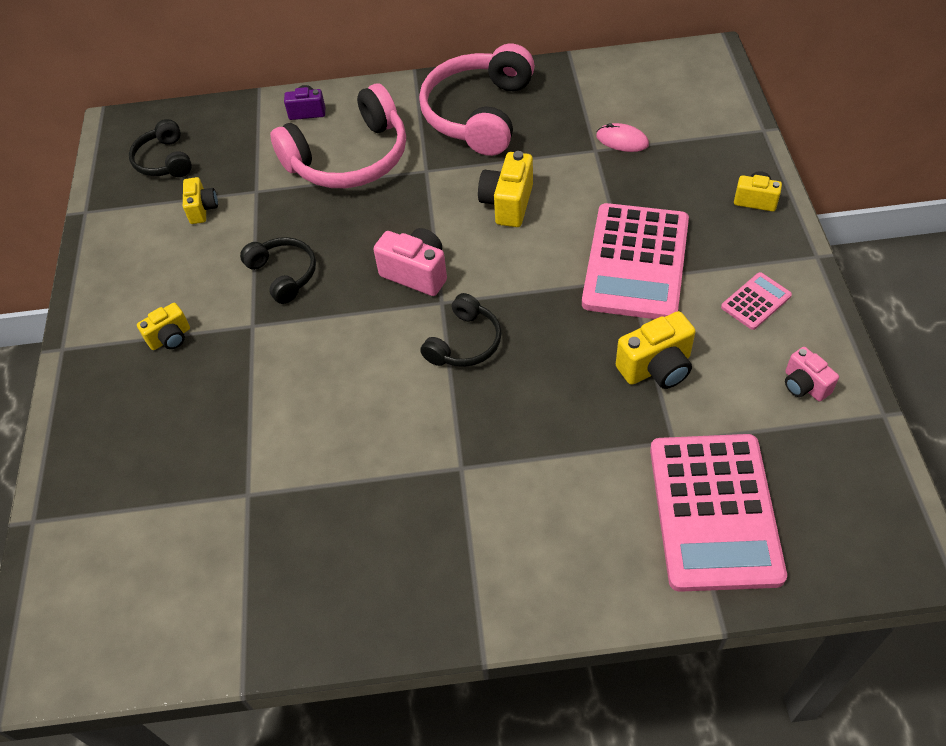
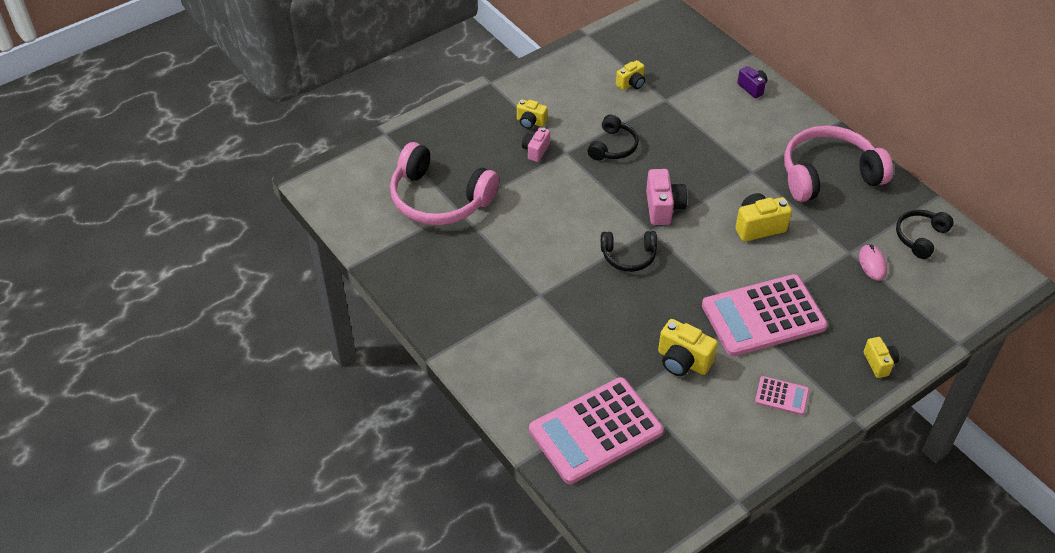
camera: 55 degrees right, 5 degrees down
black headphones [129,119,192,177] -> black headphones moved to [896,210,954,259]
pink headphones [270,84,406,188] -> pink headphones moved to [390,142,499,225]
pink camera [785,347,839,402] -> pink camera moved to [522,127,550,162]

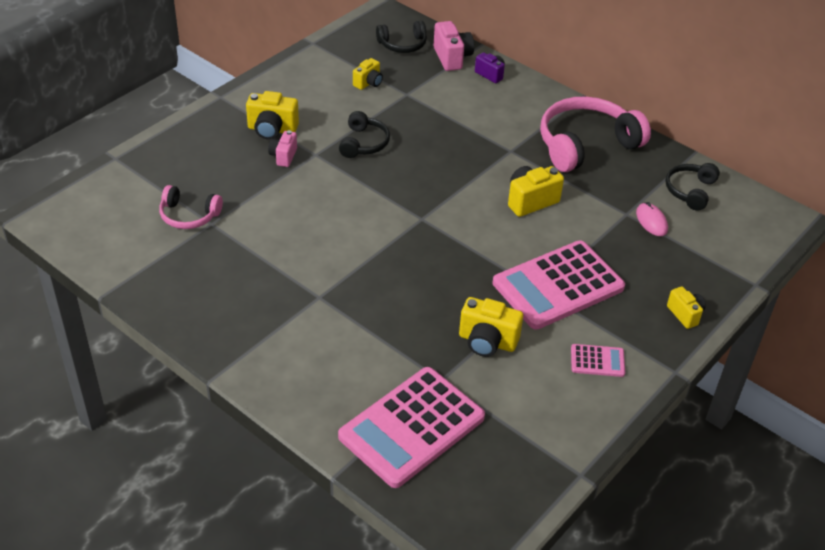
camera: 15 degrees left, 5 degrees down
pink headphones [390,142,499,225] -> pink headphones [159,185,223,229], size x0.53
yellow camera [517,99,547,129] -> yellow camera [246,91,299,140], size x1.57
black headphones [601,231,657,272] -> black headphones moved to [376,21,427,53]
pink camera [646,169,687,225] -> pink camera moved to [434,21,474,71]

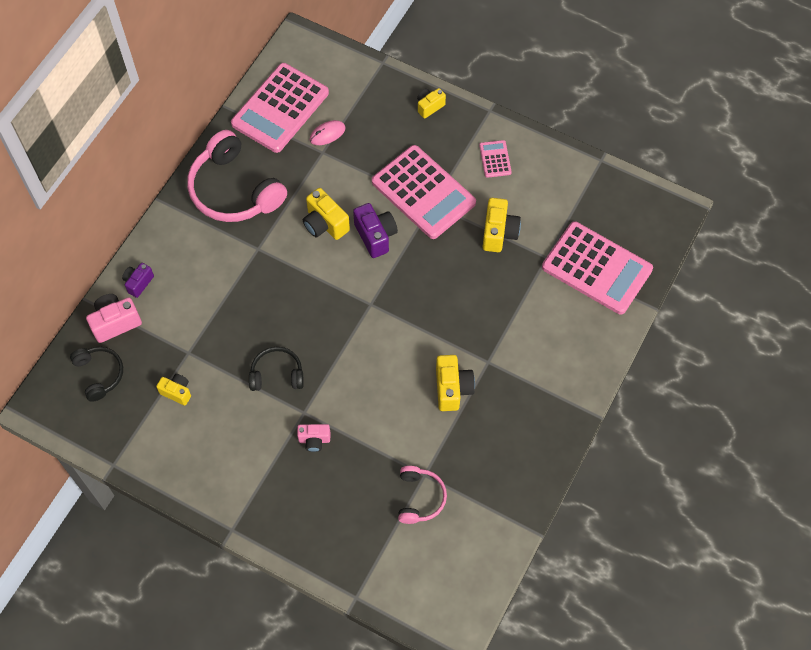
camera: 100 degrees left, 20 degrees up
yellow camera [246,91,299,140] -> yellow camera moved to [436,355,475,411]
black headphones [665,163,720,211] -> pink calculator [231,63,329,153]
none -> purple camera [353,203,398,258]

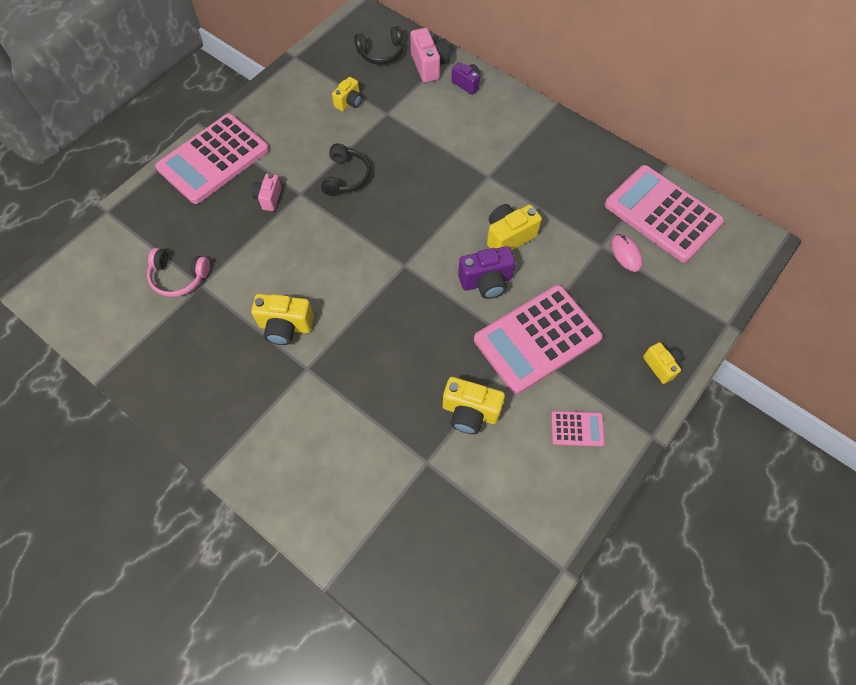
camera: 100 degrees right, 0 degrees up
pink headphones [187,130,287,222] -> none
pink calculator [542,221,653,315] -> pink calculator moved to [155,114,269,204]

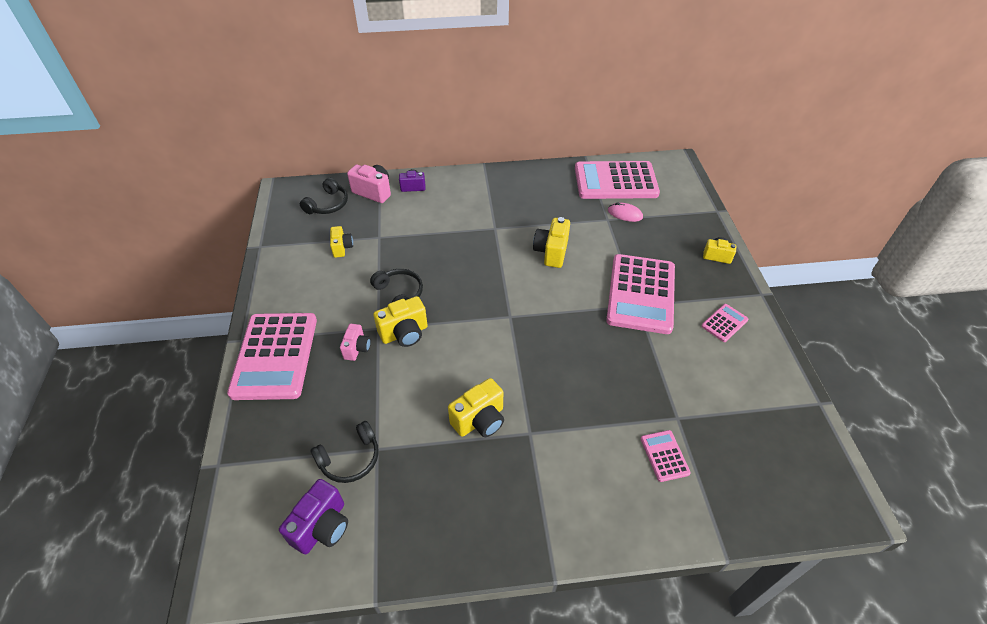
camera: 45 degrees left, 15 degrees down
pink headphones [147,248,210,297] -> black headphones [310,421,379,483]
pink camera [252,173,282,211] -> pink camera turned 135 degrees counterclockwise [340,324,371,361]
yellow camera [443,377,505,434] -> yellow camera moved to [373,296,428,347]
purple camera [458,246,516,299] -> purple camera moved to [279,479,348,555]
none -> pink calculator [641,430,691,482]

